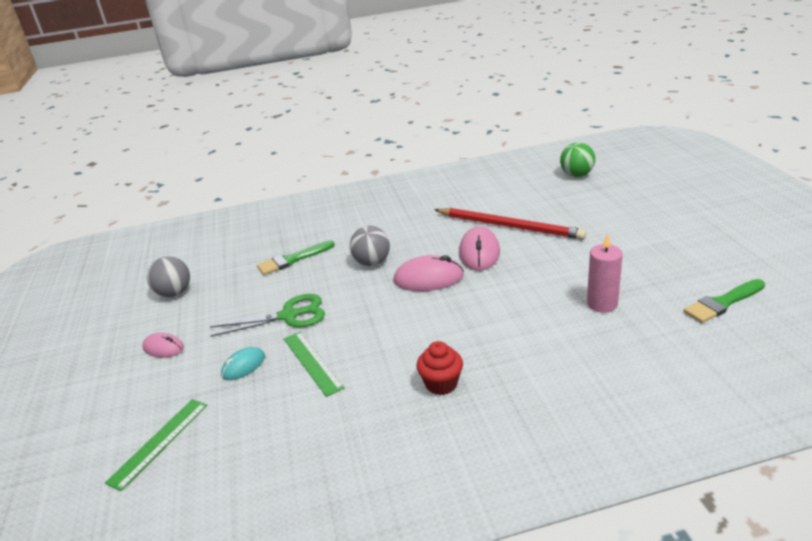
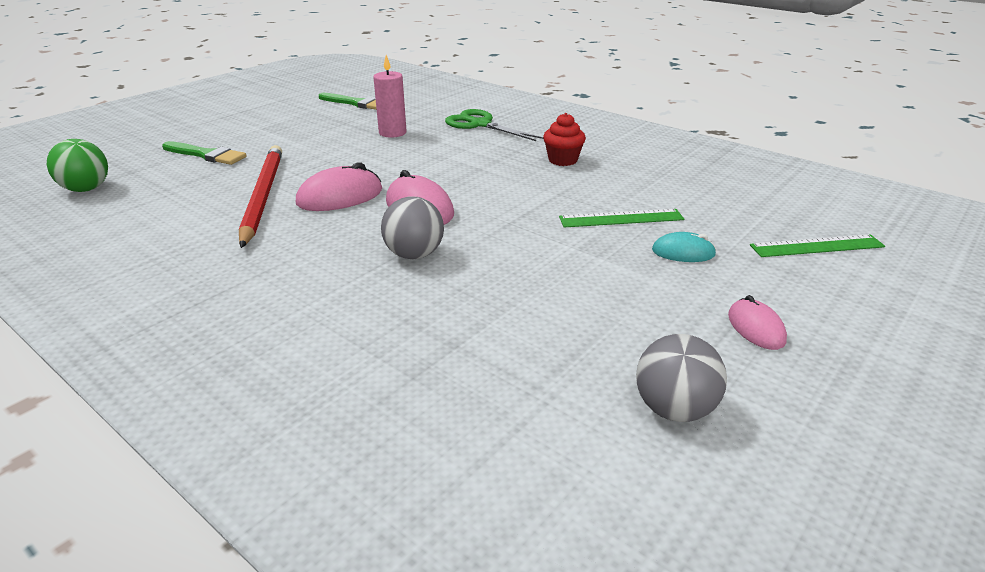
camera: 130 degrees left, 0 degrees up
green scissors [210,294,325,337] -> green scissors moved to [445,109,544,141]
green brush [257,240,335,275] -> green brush moved to [162,141,246,165]
green ruler [284,332,345,397] -> green ruler turned 60 degrees clockwise [559,209,684,228]

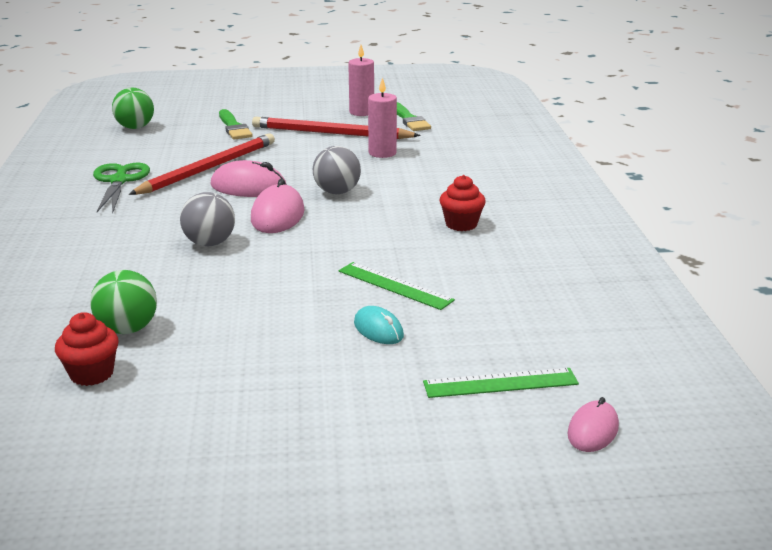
camera: 45 degrees right, 5 degrees down
green scissors [445,109,544,141] -> green scissors moved to [93,163,150,213]
grey ball [636,334,727,422] -> grey ball moved to [313,146,361,194]
pink mouse [728,295,787,350] -> pink mouse moved to [568,397,619,452]
green ruler [750,234,885,257] -> green ruler turned 45 degrees counterclockwise [423,368,579,398]
none -> red cupcake [55,313,119,386]
none -> green ball [90,270,157,334]
none -> red pencil [252,117,421,139]
none -> pink candle [348,45,374,116]

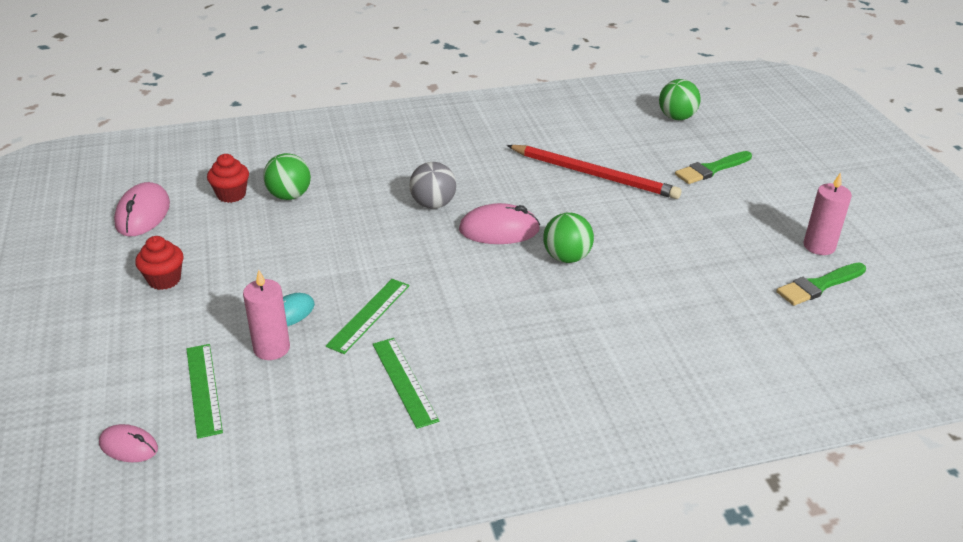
camera: 80 degrees right, 10 degrees up
green scissors [93,163,150,213] -> none
pink mouse [210,160,287,197] -> pink mouse moved to [114,182,170,237]
red pencil [252,117,421,139] -> none
grey ball [313,146,361,194] -> green ball [543,213,594,263]
pink candle [368,77,397,158] -> pink candle moved to [243,270,290,360]
red cupcake [440,175,486,231] -> red cupcake moved to [135,236,183,290]
none -> green ruler [373,338,439,429]

